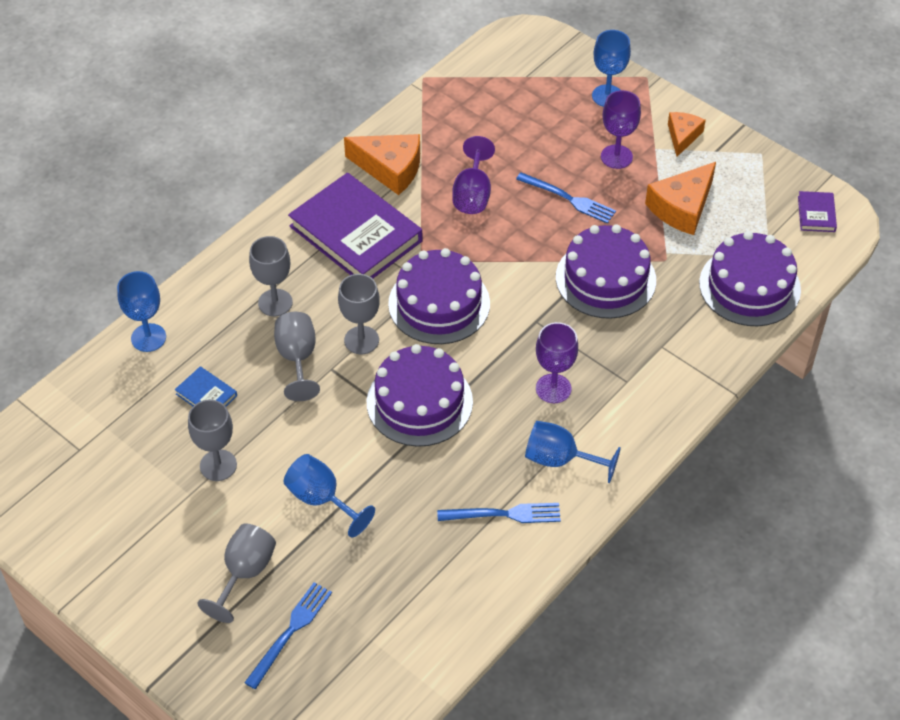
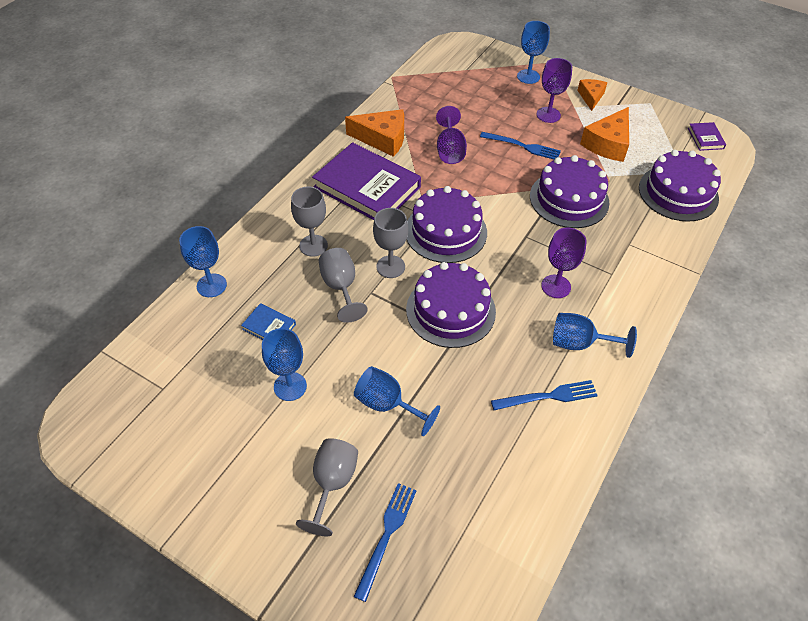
camera: 10 degrees left, 0 degrees up
grey goblet [188,400,237,481] -> blue goblet [262,328,307,401]

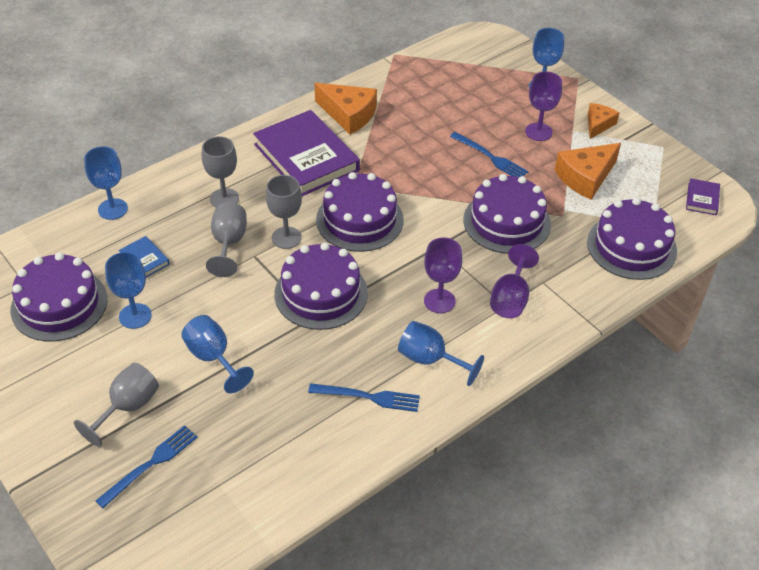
camera: 20 degrees right, 5 degrees down
purple goblet [436,106,467,164] -> purple goblet moved to [490,244,539,318]
none -> purple cake [10,253,108,342]

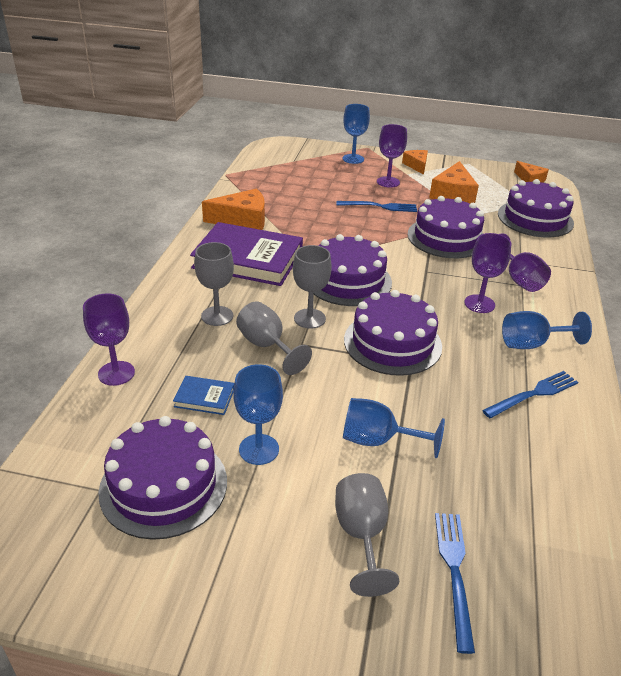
camera: 40 degrees left, 10 degrees down
blue goblet [84,146,128,220] -> purple goblet [83,293,135,386]
purple book [686,178,720,215] -> orange cheese [514,161,549,183]

